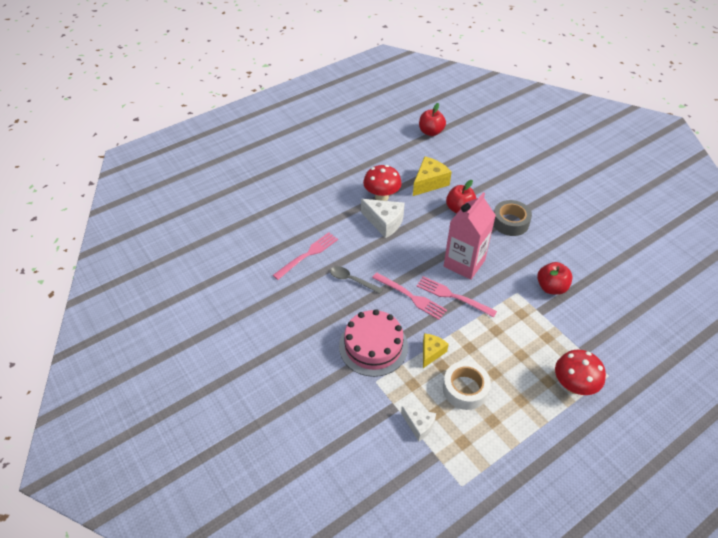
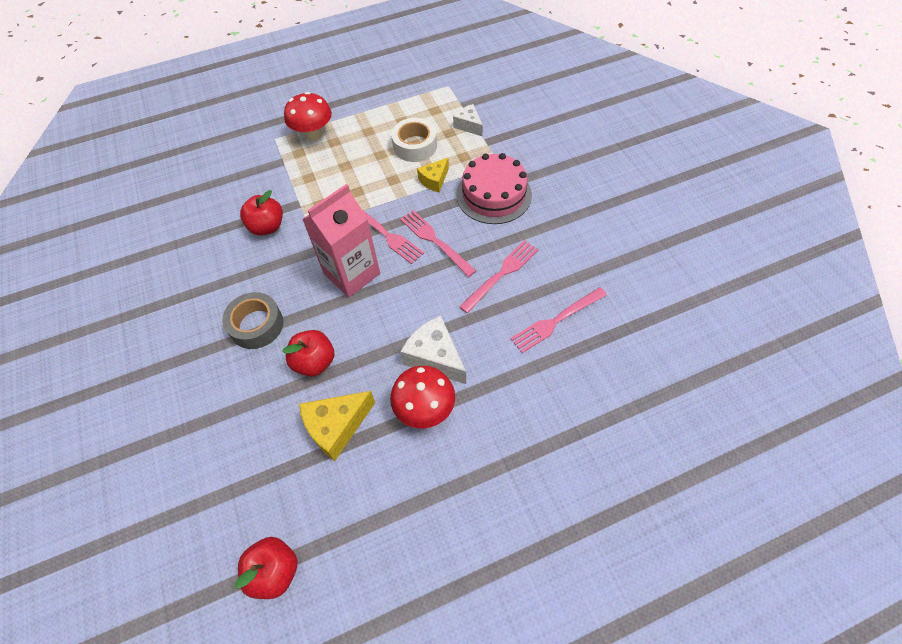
camera: 165 degrees left, 10 degrees up
grey spoon [330,266,383,294] -> pink fork [459,240,539,313]

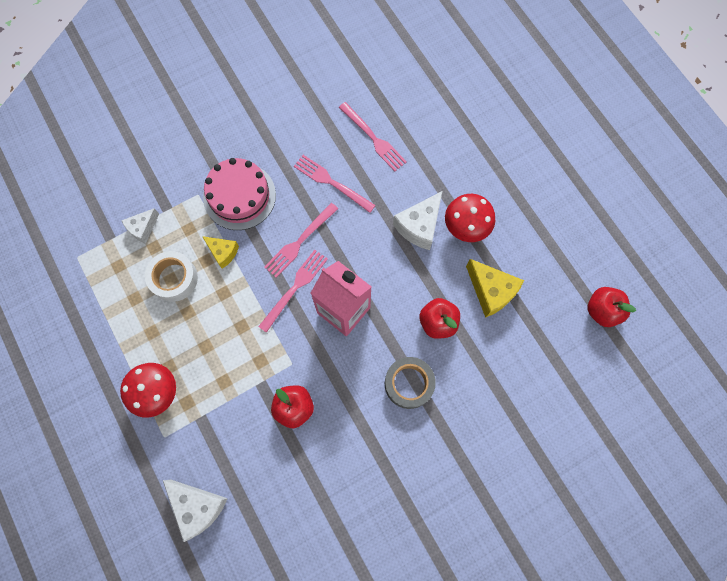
camera: 100 degrees left, 15 degrees up
none -> white cheese [163,480,228,542]

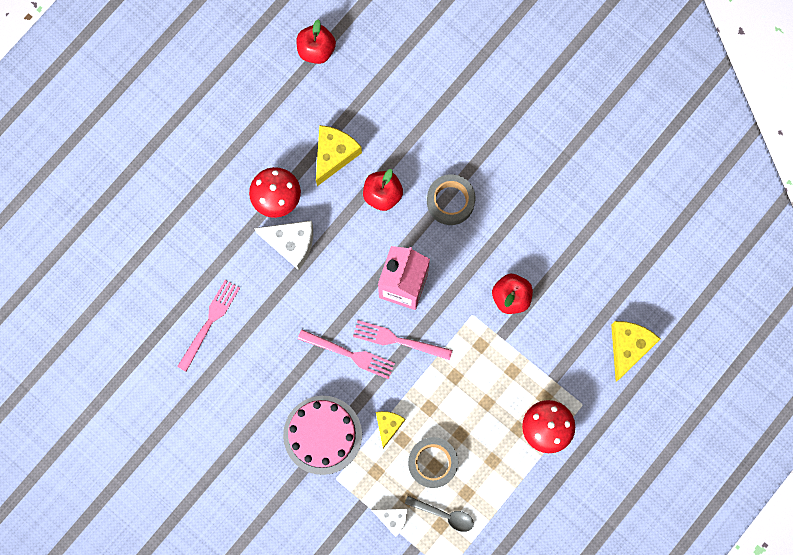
camera: 110 degrees left, 5 degrees up
white tape [145,251,198,302] -> grey tape [408,437,458,488]
white cheese [163,480,228,542] -> yellow cheese [611,321,660,381]
pink fork [294,155,376,213] -> none
none -> grey spoon [405,496,474,532]

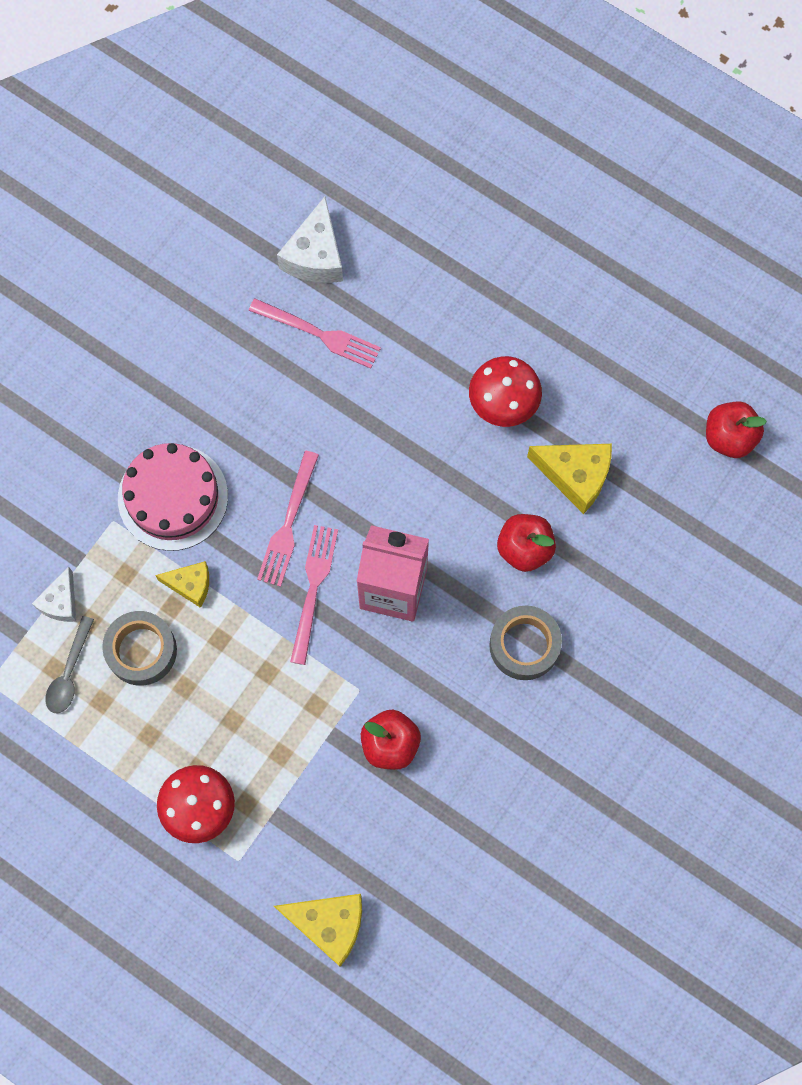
camera: 85 degrees right, 5 degrees down
white cheese [254,220,313,270] -> white cheese moved to [277,197,343,283]

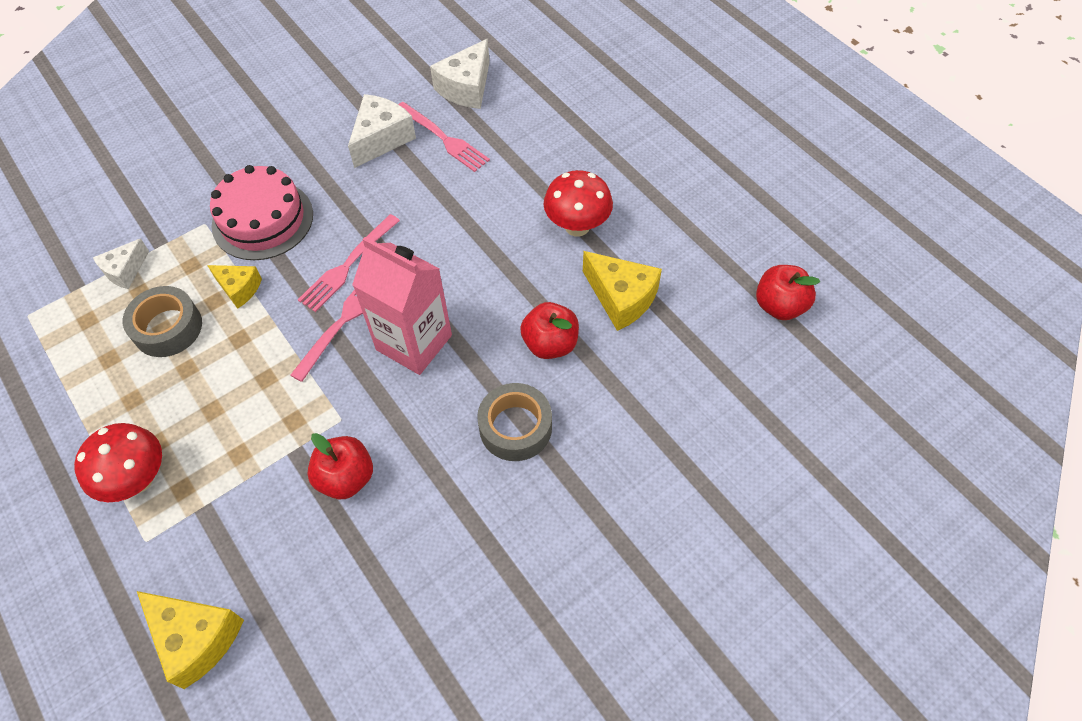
camera: 20 degrees right, 15 degrees down
grey spoon [45,616,94,713] -> none
none -> white cheese [348,94,416,168]

